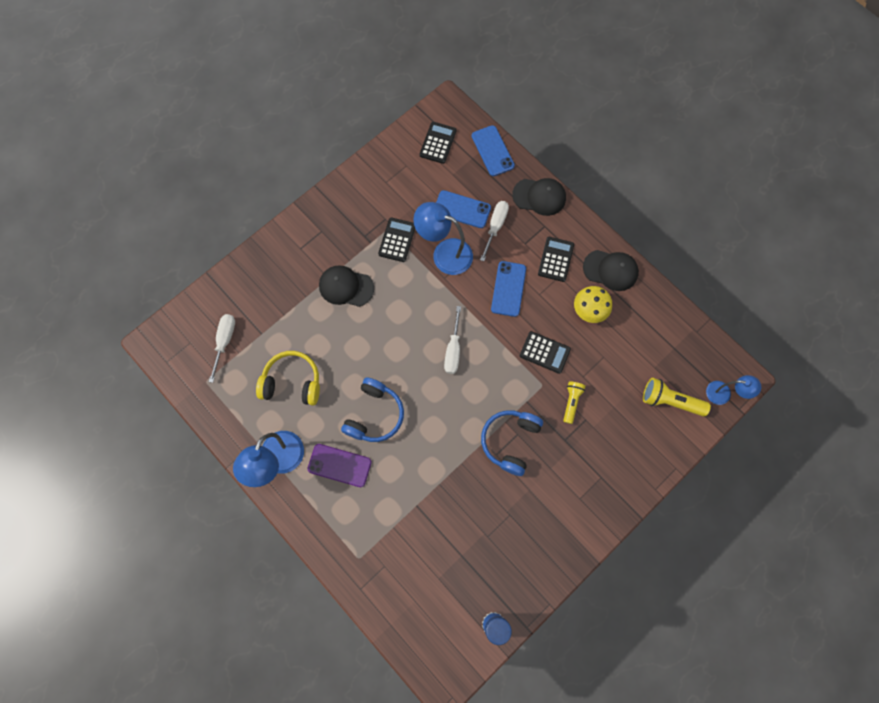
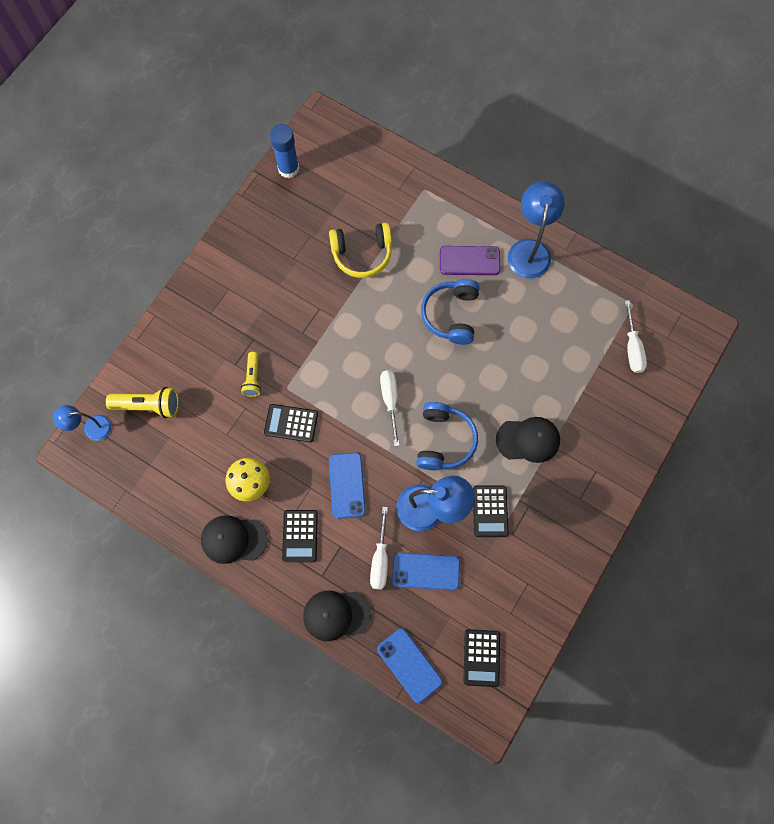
camera: 165 degrees right, 0 degrees up
yellow headphones [256,351,320,405] -> yellow headphones moved to [329,223,392,278]
blue headphones [481,410,543,476] -> blue headphones moved to [416,402,478,470]

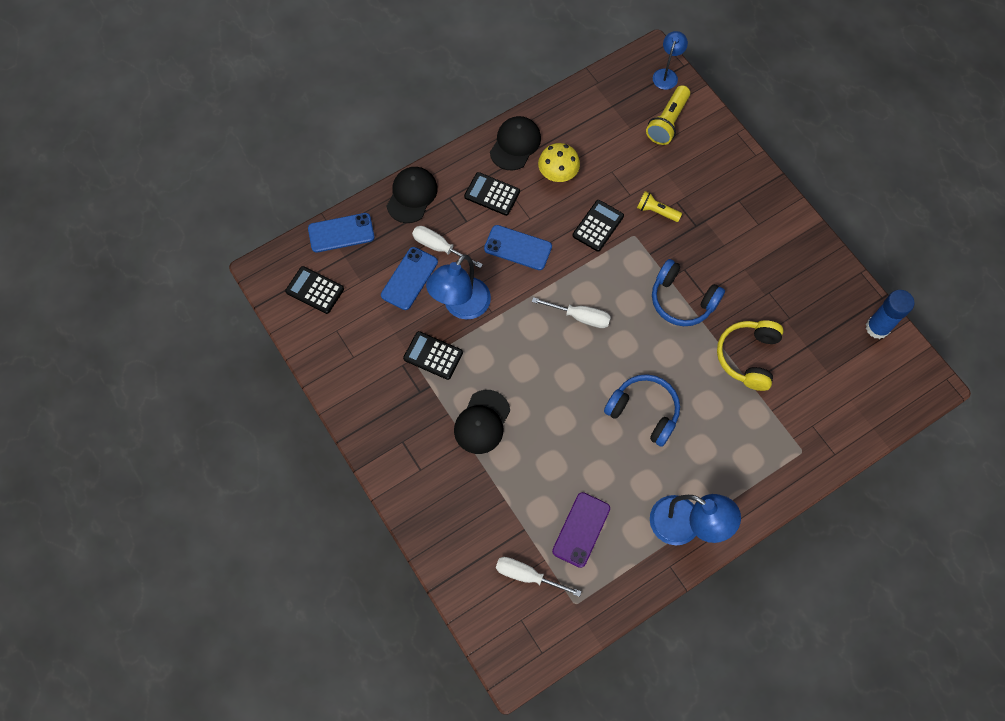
camera: 115 degrees right, 5 degrees down
blue headphones [416,402,478,470] -> blue headphones moved to [652,259,725,326]
purple phone [440,246,500,275] -> purple phone moved to [552,492,610,568]

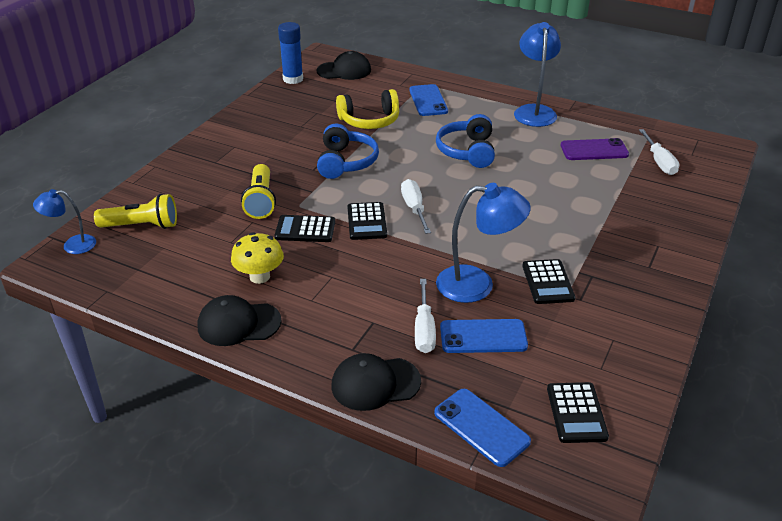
camera: 120 degrees left, 30 degrees down
black cap [454,390,510,454] -> black cap moved to [317,51,371,80]
black calculator [464,172,520,216] -> black calculator moved to [348,202,387,240]
blue phone [484,225,552,270] -> blue phone moved to [409,84,448,116]
yellow flashlight [637,191,682,222] -> yellow flashlight [241,164,276,219], size x1.53

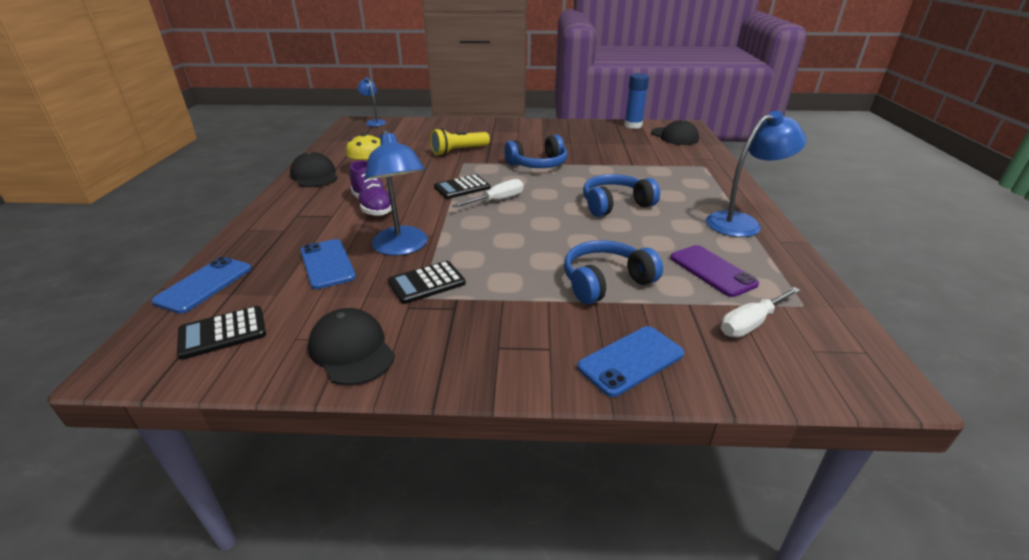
camera: 65 degrees right, 5 degrees down
yellow flashlight [94,194,177,229] -> none
black calculator [275,215,335,242] -> none
black cap [332,353,421,411] -> black cap moved to [308,308,395,386]
yellow headphones [336,89,399,129] -> none
blue phone [409,84,448,116] -> blue phone moved to [577,326,684,397]
white screwdriver [415,279,436,353] -> none
none -> purple shoe [350,160,392,216]
none -> blue headphones [564,240,663,304]

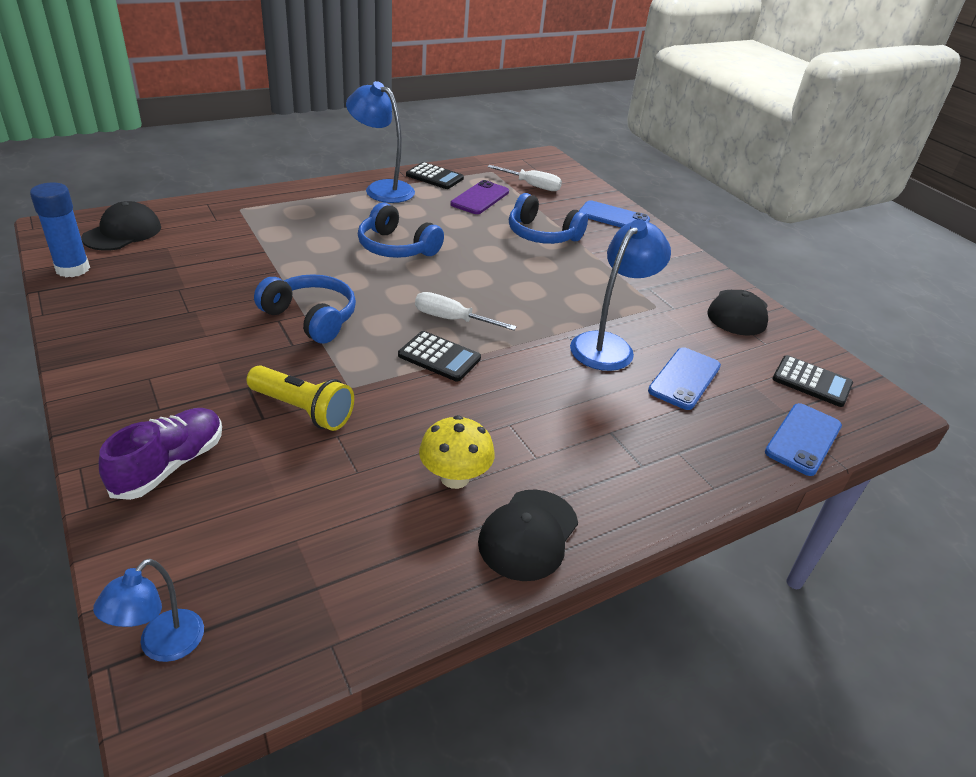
camera: 125 degrees left, 5 degrees up
blue phone [151,257,252,314] -> blue phone turned 45 degrees counterclockwise [765,403,842,476]
purple shoe [350,160,392,216] -> purple shoe moved to [99,408,222,500]
black calculator [388,261,466,304] -> black calculator moved to [406,162,464,189]

